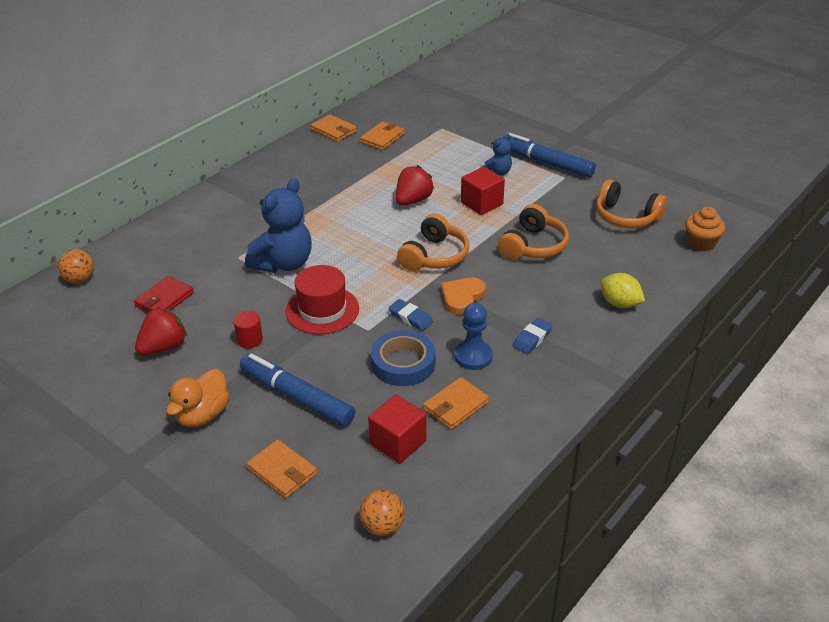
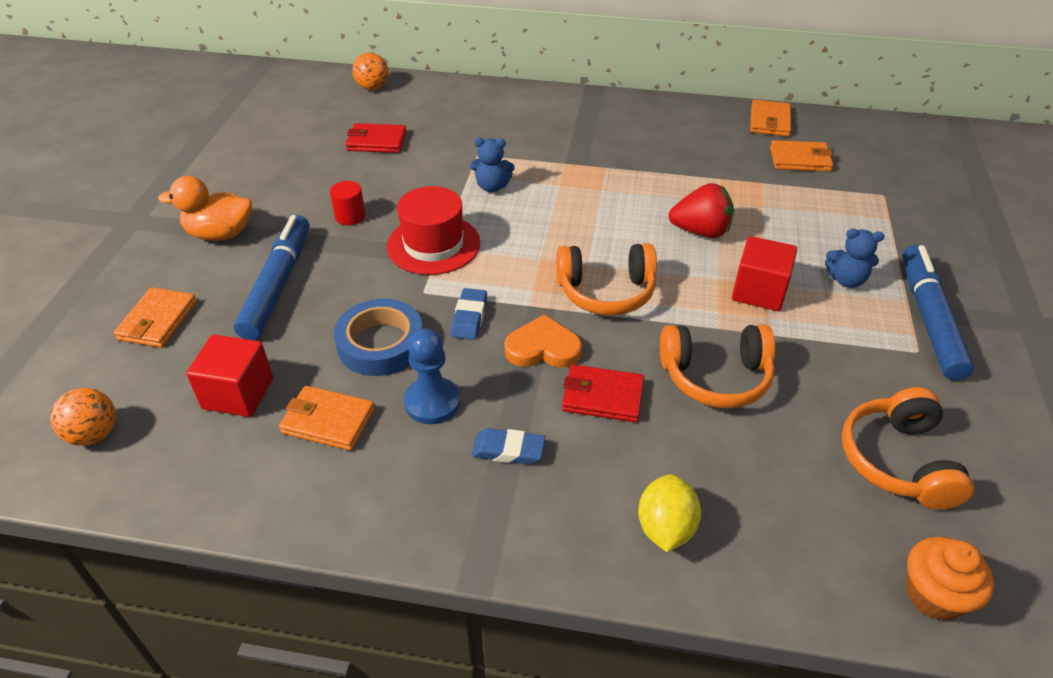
camera: 60 degrees right, 5 degrees up
red strawberry [135,307,187,356] -> none
blue teddy bear [245,178,312,273] -> blue teddy bear [470,138,515,192], size x0.51
none -> red wallet [562,364,644,422]

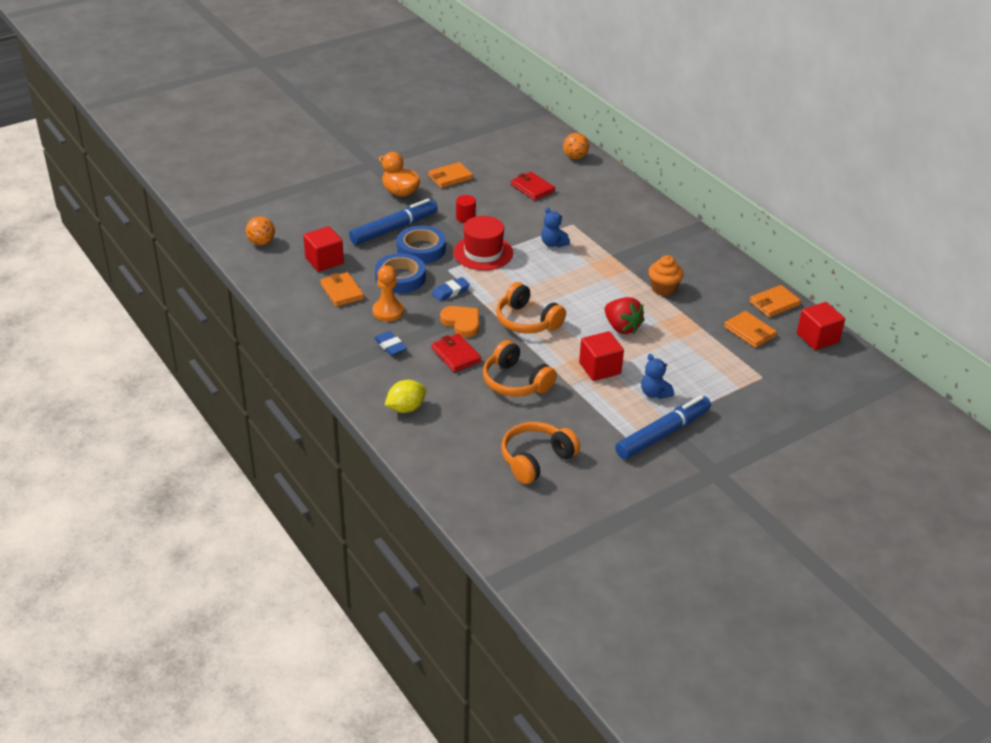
camera: 45 degrees right, 5 degrees down
orange wallet [114,287,197,348] -> orange wallet moved to [428,162,473,188]
blue pawn [404,328,460,424] -> orange pawn [372,265,404,321]
orange cupcake [906,537,994,621] -> orange cupcake moved to [648,255,684,296]
none -> blue tape [397,226,446,264]
none -> red cube [797,302,845,350]

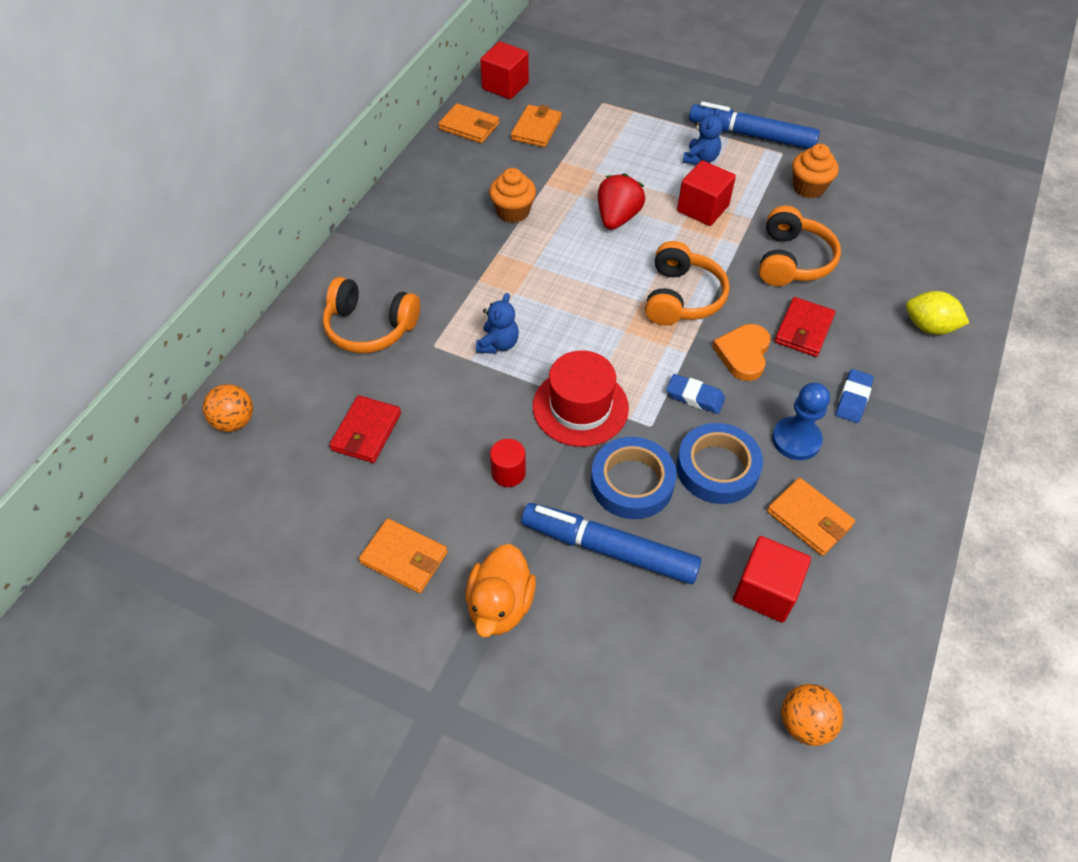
camera: 120 degrees left, 15 degrees up
orange wallet [320,272,364,307] -> orange wallet turned 75 degrees counterclockwise [767,478,855,556]
orange pawn [372,265,404,321] -> blue pawn [772,383,830,460]
orange headphones [501,422,580,484] -> orange headphones moved to [323,277,420,353]
none -> orange cupcake [792,144,839,198]

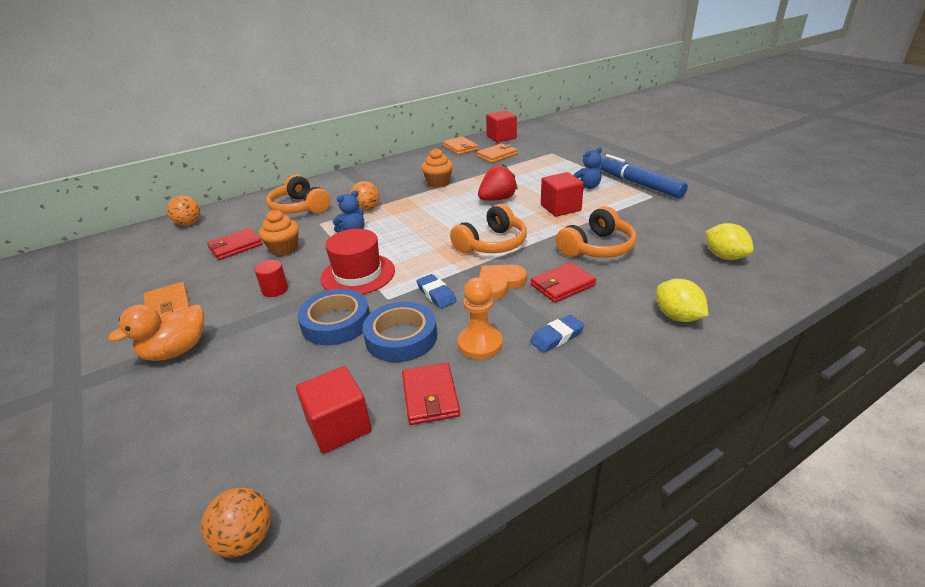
camera: 35 degrees right, 20 degrees down
blue marker [521,503,701,584] -> none
orange wallet [767,478,855,556] -> red wallet [402,362,460,425]
blue pawn [772,383,830,460] -> orange pawn [458,277,502,359]
orange cupcake [792,144,839,198] -> orange cupcake moved to [259,210,299,256]
none -> orange ball [350,181,380,211]
none -> yellow lemon [705,223,754,260]

